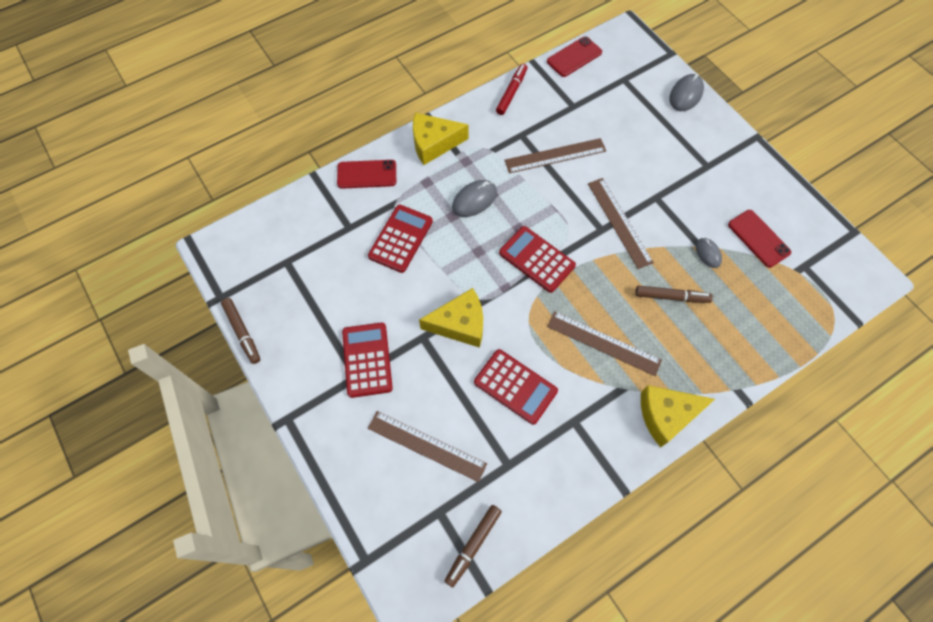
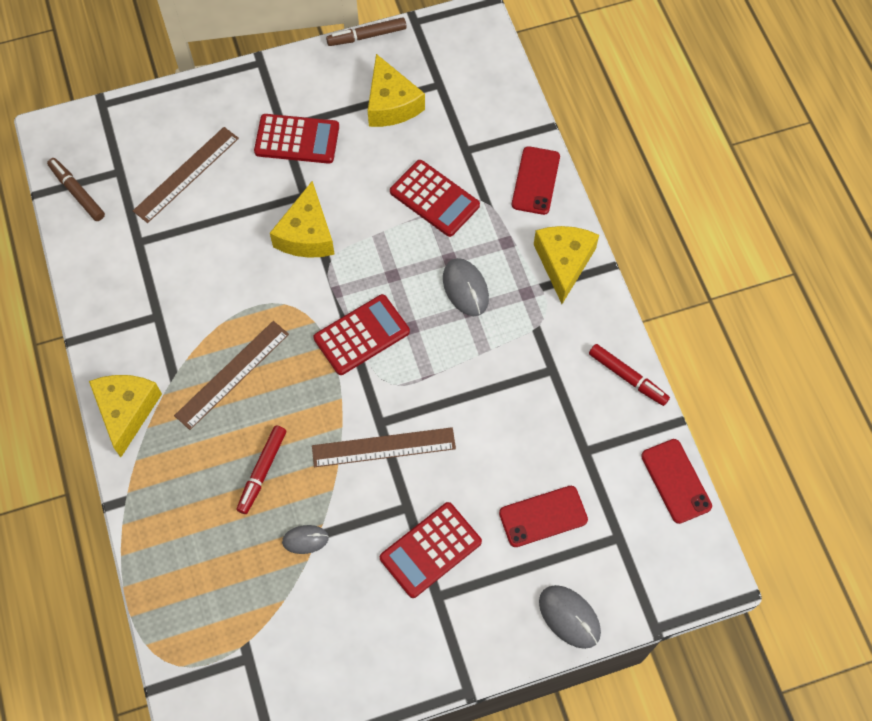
camera: 105 degrees right, 0 degrees up
red calculator [474,349,558,425] -> red calculator moved to [380,502,482,598]
brown ruler [504,138,606,174] -> none
brown marker [635,286,713,303] -> red marker [237,426,286,514]
red phone [728,210,791,268] -> red phone moved to [499,486,588,547]
none -> yellow cheese [368,54,425,127]

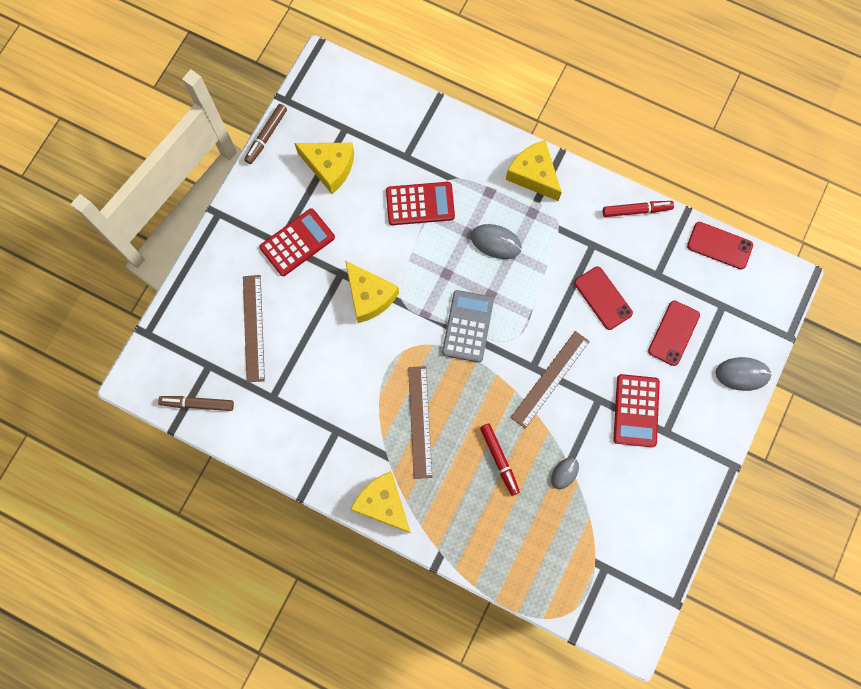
camera: 45 degrees left, 10 degrees up
red calculator [314,294,410,375] -> grey calculator [442,290,494,363]
red phone [512,146,560,215] -> red phone moved to [574,266,633,330]

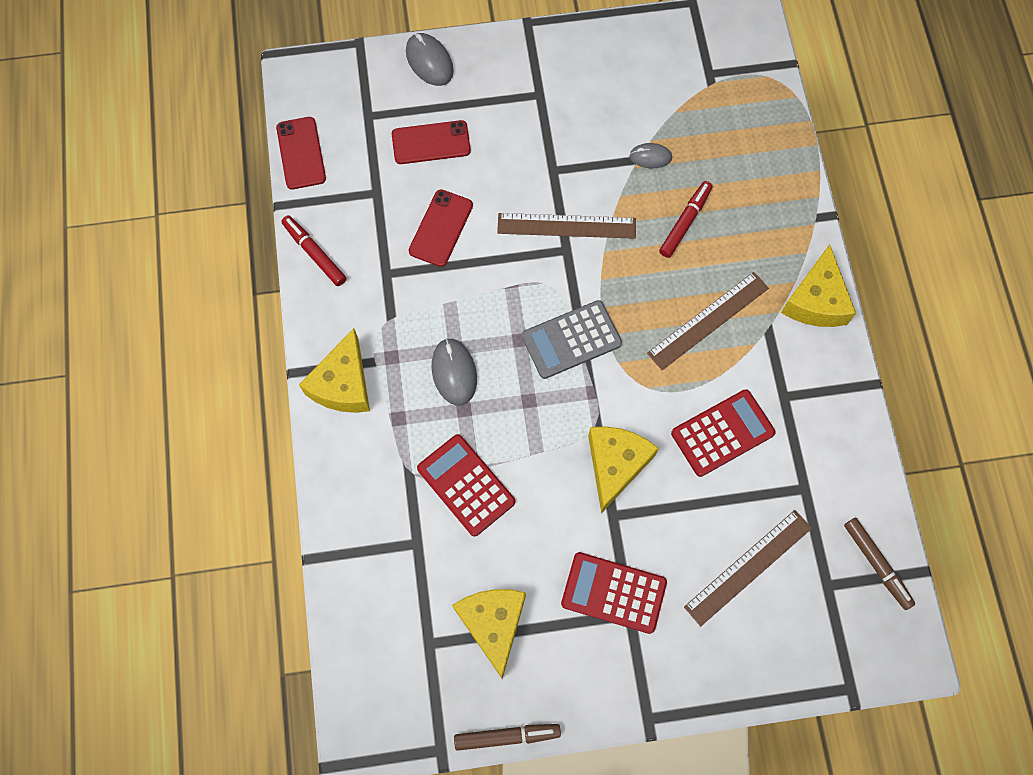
camera: 125 degrees left, 5 degrees down
red calculator [613,374,660,447] -> red calculator moved to [671,389,776,477]

